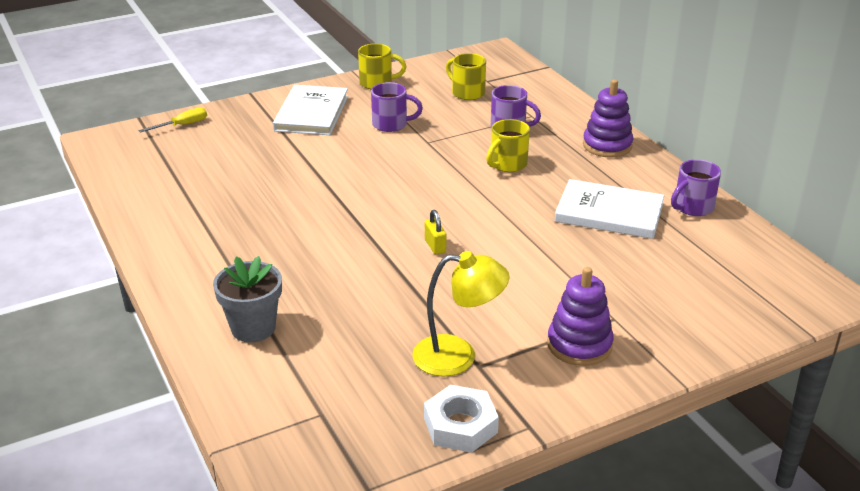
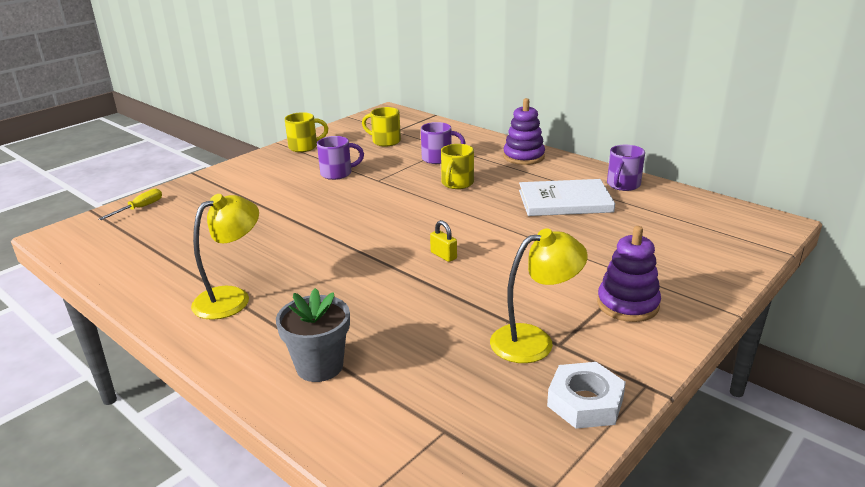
camera: 20 degrees left, 5 degrees down
white book [273,85,348,135] -> none
none -> yellow lamp [191,194,259,320]

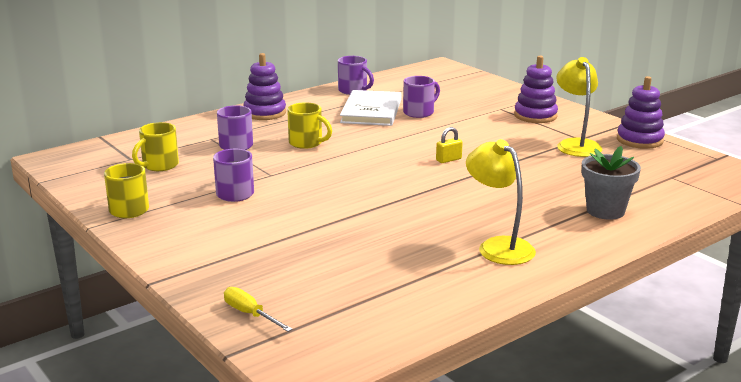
camera: 80 degrees left, 5 degrees down
white nut [547,362,626,429] -> purple stacking toy [617,76,665,149]
none -> purple mug [403,76,440,118]

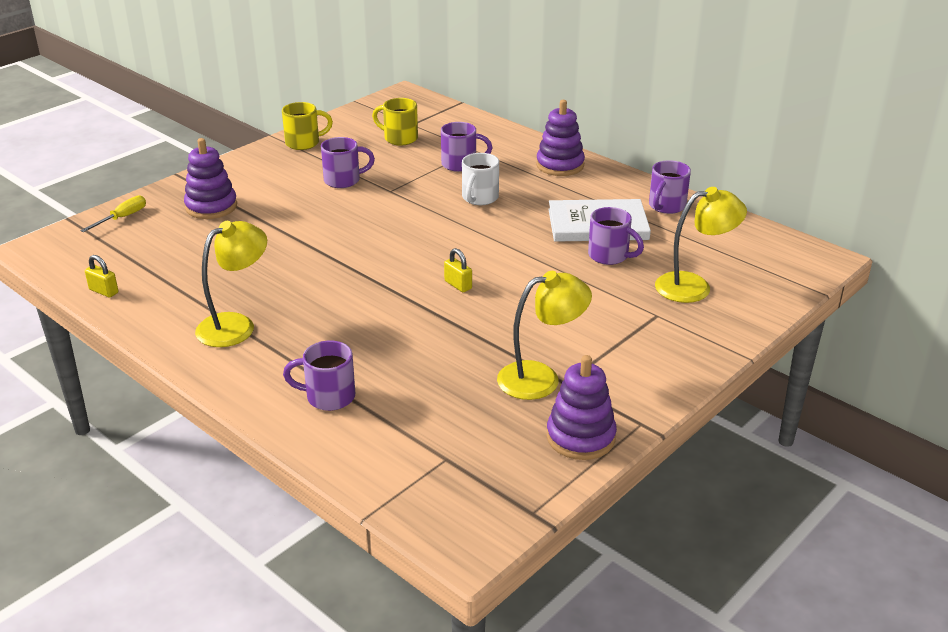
camera: 80 degrees right, 10 degrees up
yellow mug [287,102,332,149] -> white mug [462,153,499,205]
purple stacking toy [514,56,558,123] -> purple stacking toy moved to [184,138,237,219]
grey flower pot [582,146,641,220] -> purple mug [283,340,355,411]
none -> yellow padlock [85,255,118,297]
none -> yellow lamp [655,187,747,303]

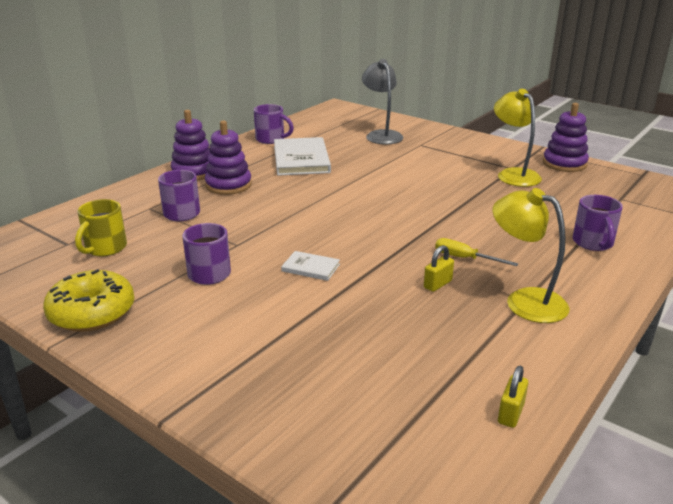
camera: 95 degrees left, 5 degrees down
yellow screwdriver [80,195,146,232] -> yellow screwdriver moved to [435,238,518,266]
purple stacking toy [184,138,237,219] -> purple stacking toy moved to [205,120,252,195]
yellow mug [282,102,333,150] -> yellow donut [43,269,135,332]
yellow padlock [444,248,472,292] -> yellow padlock moved to [424,245,454,292]
white mug [462,153,499,205] -> none
purple mug [588,207,644,265] -> none
yellow lamp [655,187,747,303] -> grey lamp [362,59,403,145]
none -> white book [281,251,340,281]

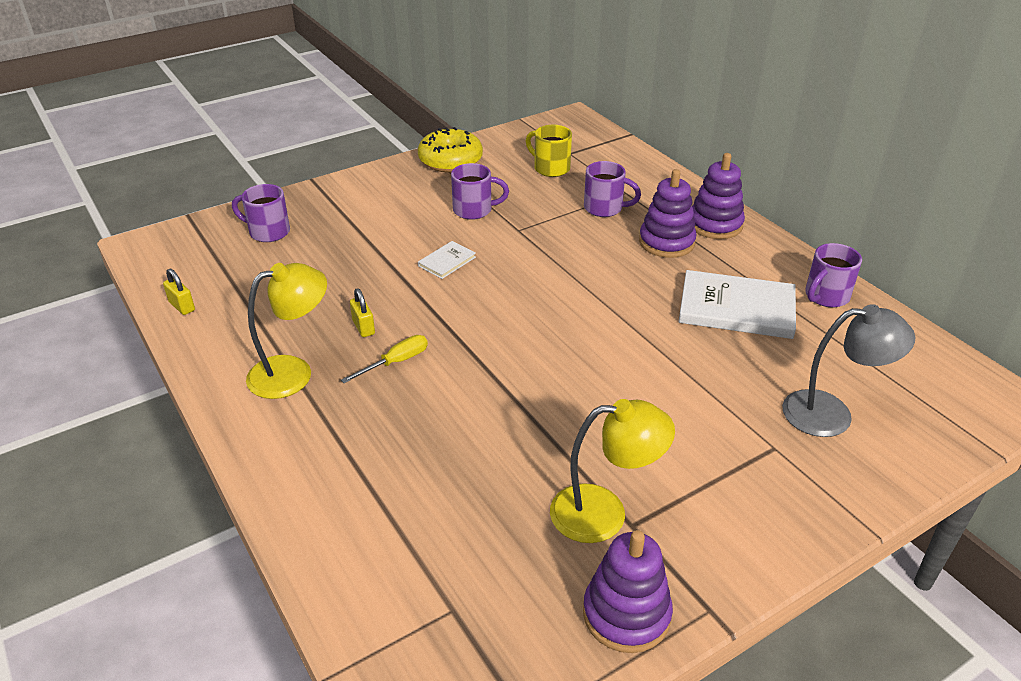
camera: 110 degrees right, 10 degrees up
purple mug [573,195,623,251] -> purple mug moved to [232,184,290,242]

